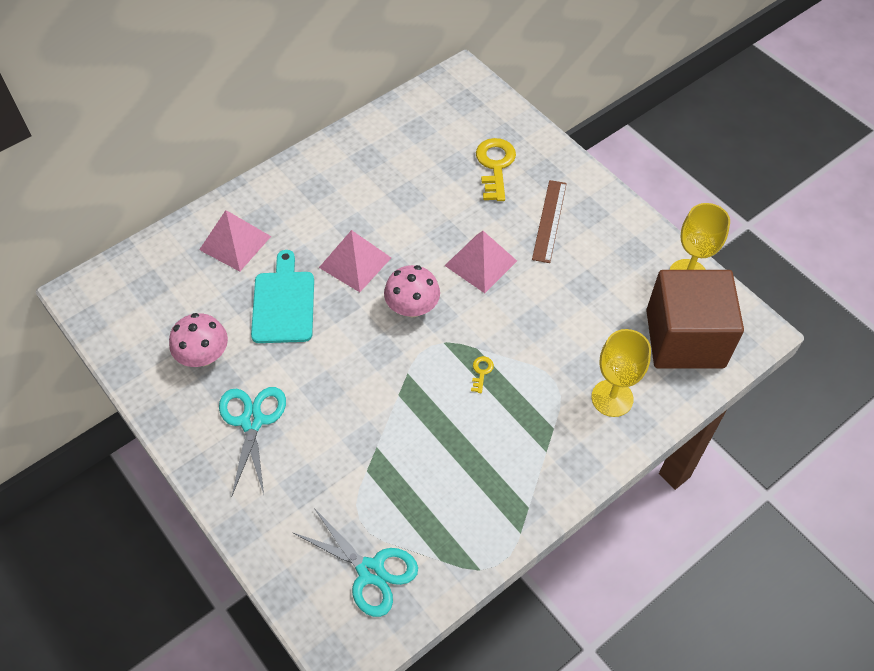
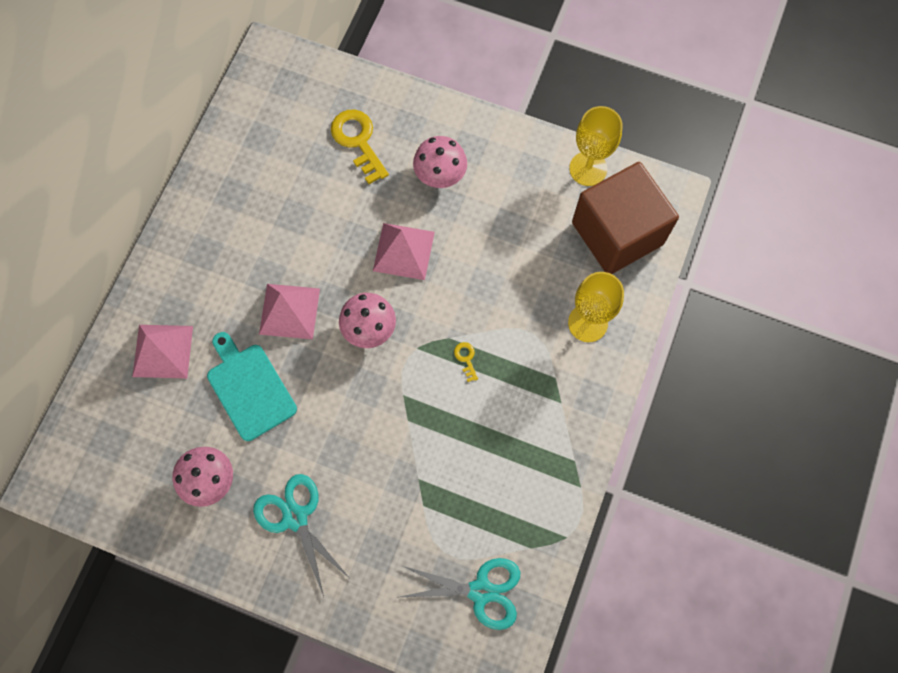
camera: 30 degrees left, 15 degrees up
brown ruler [532,180,567,263] -> pink mushroom [413,136,467,188]

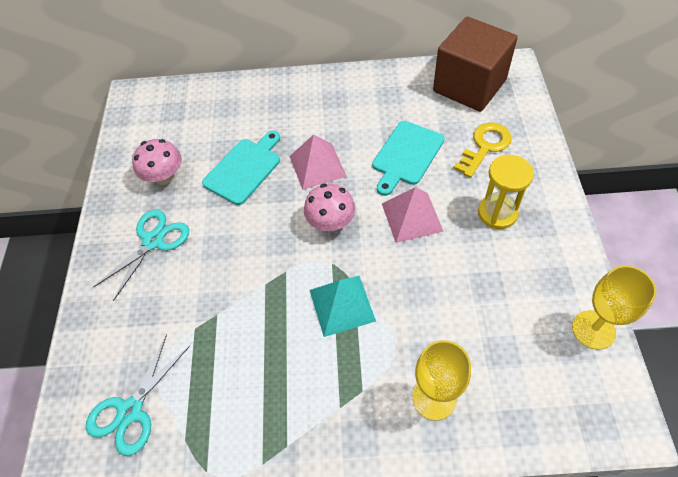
camera: 70 degrees right, 15 degrees down
pink pyramid [132,325,193,378] -> none
turquoise scissors [400,558,520,630] -> turquoise scissors turned 45 degrees clockwise [86,334,190,456]
pink mushroom [413,136,467,188] -> yellow hourglass [478,155,534,229]
yellow key [454,342,478,382] -> turquoise pyramid [310,276,376,337]
brown cube [572,162,679,274] -> brown cube moved to [433,17,518,112]
none -> turquoise cutting board [372,121,445,196]

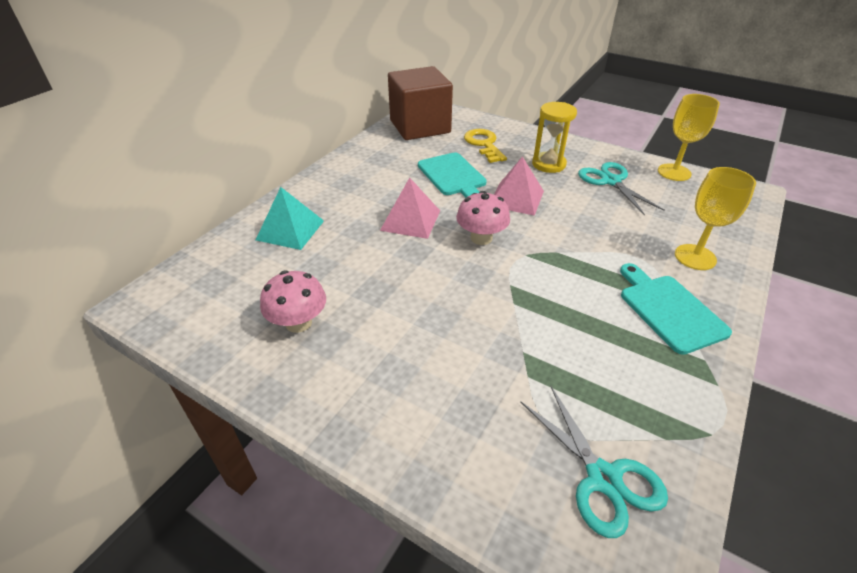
camera: 60 degrees left, 15 degrees down
turquoise scissors [93,209,189,301] -> turquoise scissors moved to [578,162,665,216]
turquoise cutting board [202,131,280,205] -> turquoise cutting board moved to [620,263,732,355]
turquoise pyramid [310,276,376,337] -> turquoise pyramid moved to [256,187,324,250]

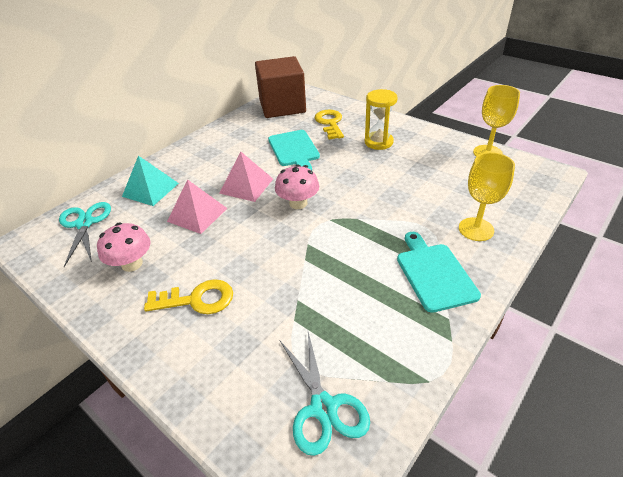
camera: 10 degrees right, 0 degrees up
pink pyramid [494,156,544,216] -> pink pyramid moved to [167,179,227,234]
turquoise scissors [578,162,665,216] -> turquoise scissors moved to [59,202,111,267]
none -> yellow key [144,279,233,314]

